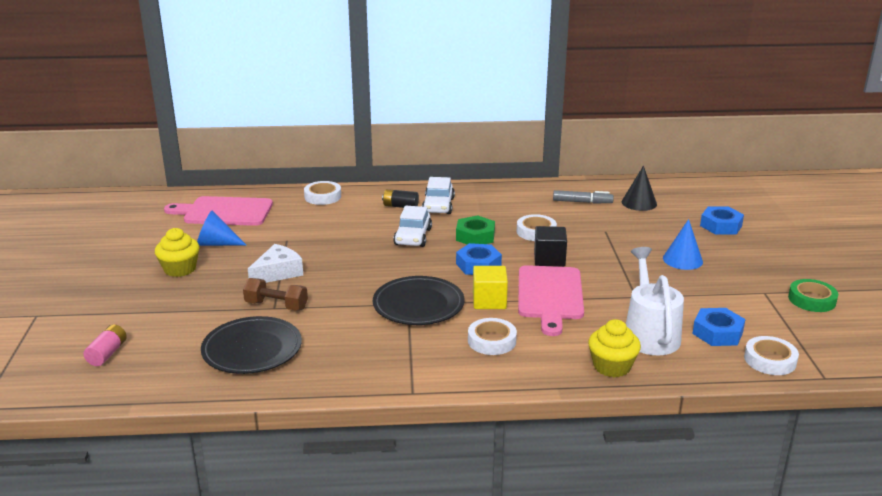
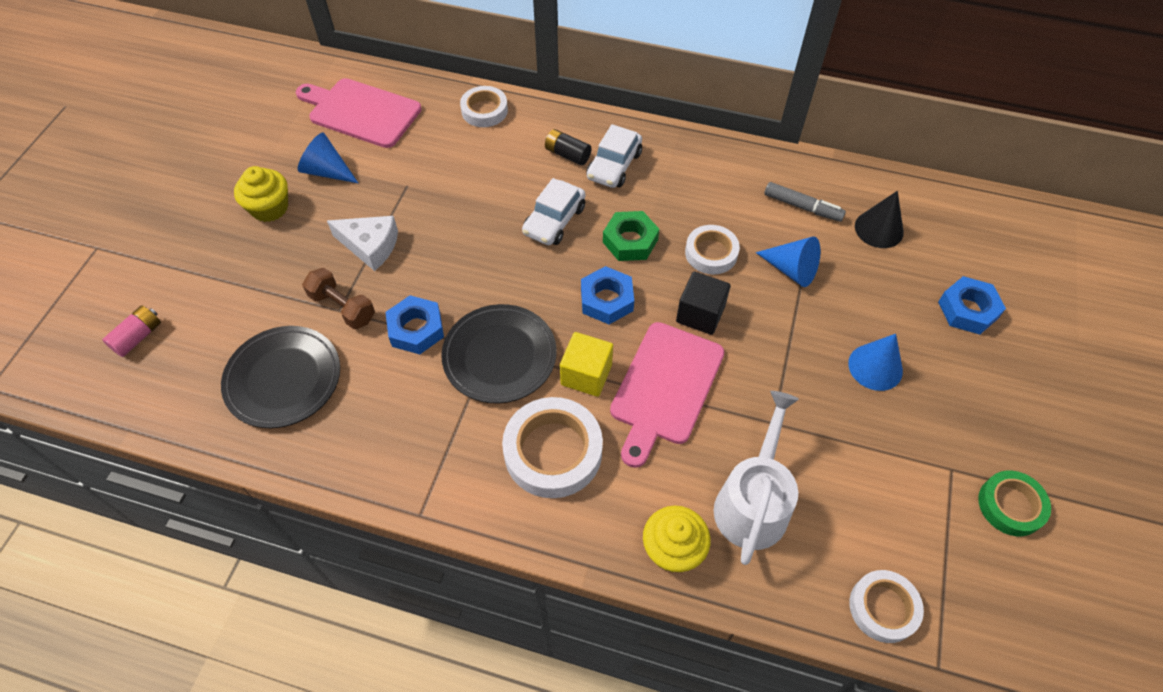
camera: 20 degrees right, 30 degrees up
white cheese [248,244,303,283] -> white cheese turned 45 degrees clockwise [327,216,398,271]
white tape [468,318,517,355] -> white tape [502,397,603,498], size x1.62
blue nut [692,308,746,346] -> blue nut moved to [385,295,444,354]
none -> blue cone [756,236,820,287]

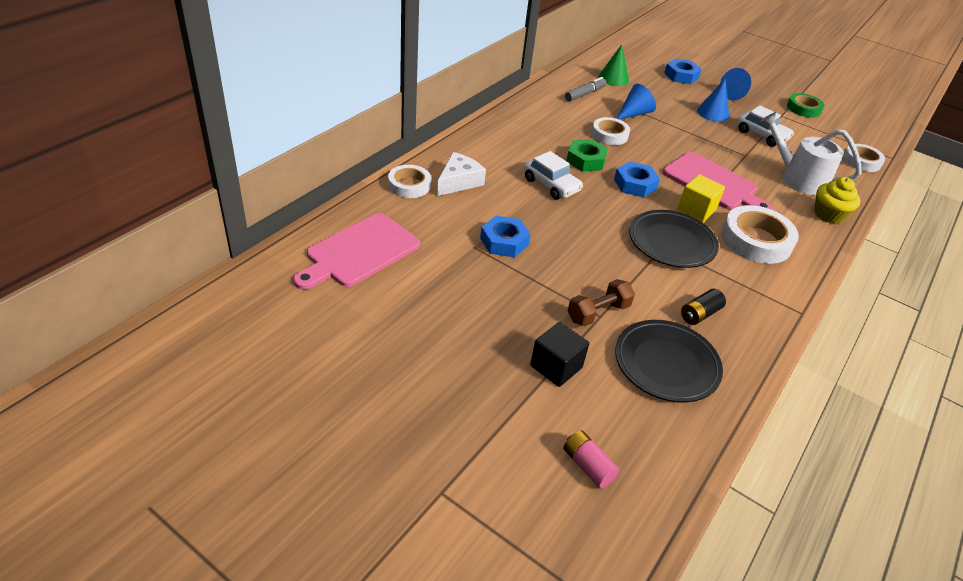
camera: 75 degrees left, 15 degrees down
yellow cupcake [234,166,288,222] -> none
blue cone [298,132,358,183] -> blue cone moved to [720,68,751,100]
white cheese [327,216,398,271] -> white cheese moved to [437,152,486,196]
blue nut [385,295,444,354] -> blue nut moved to [480,216,530,257]
black battery [545,129,592,165] -> black battery moved to [681,289,726,325]
white car [586,124,642,188] -> white car moved to [737,106,794,147]
black cube [676,271,731,335] -> black cube moved to [530,322,589,387]
black cone [855,191,904,248] -> green cone [599,44,629,86]

